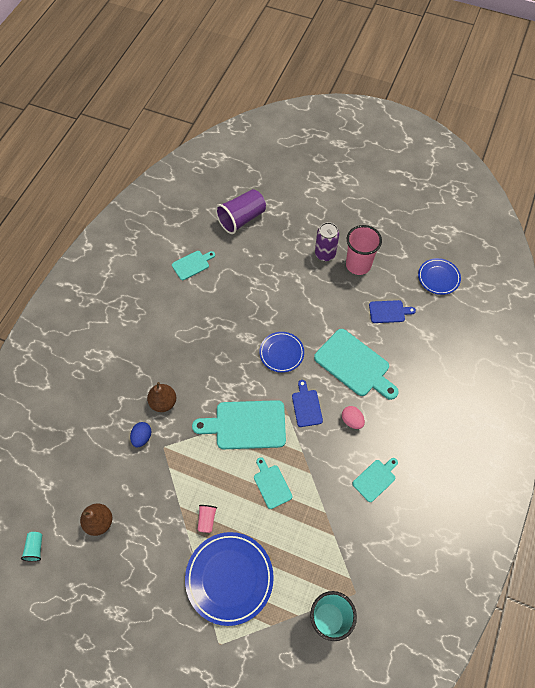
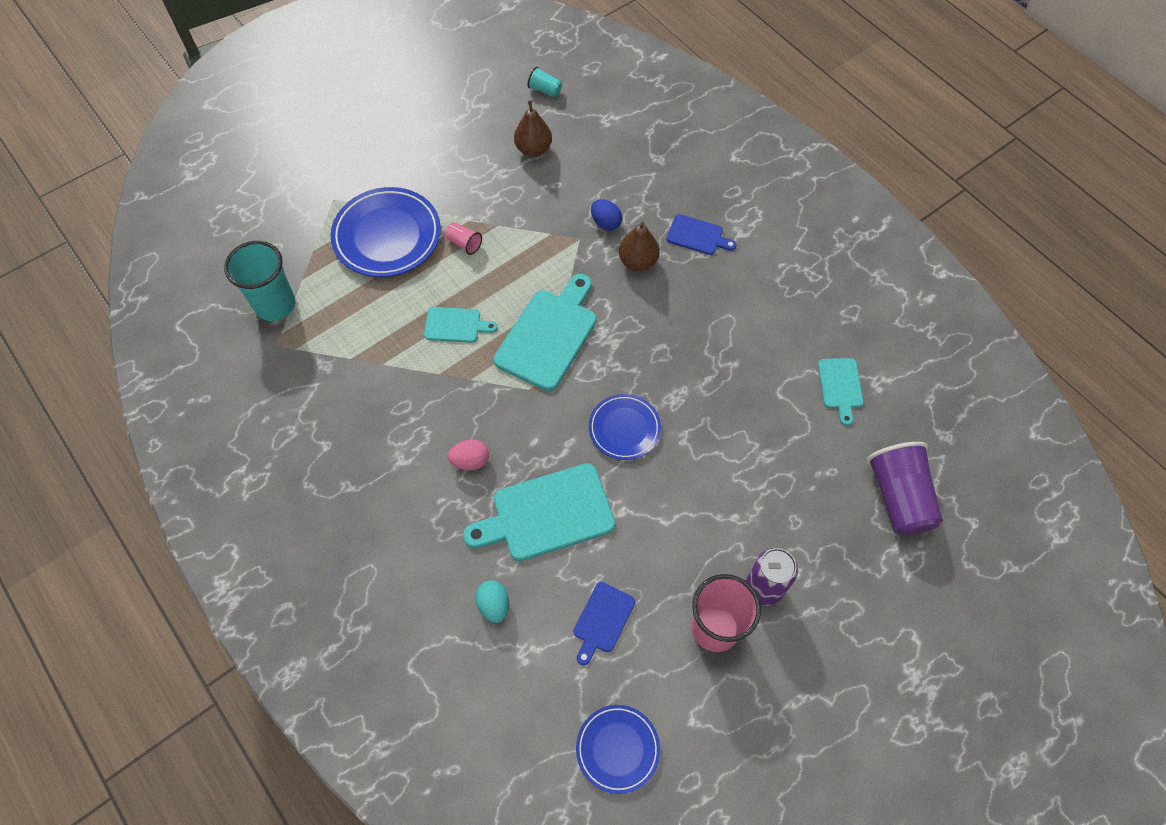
camera: 120 degrees right, 0 degrees up
blue cutting board [292,380,323,427] -> blue cutting board moved to [666,214,737,255]
turquoise cutting board [352,458,398,502] -> none
none -> turquoise egg [475,580,509,623]

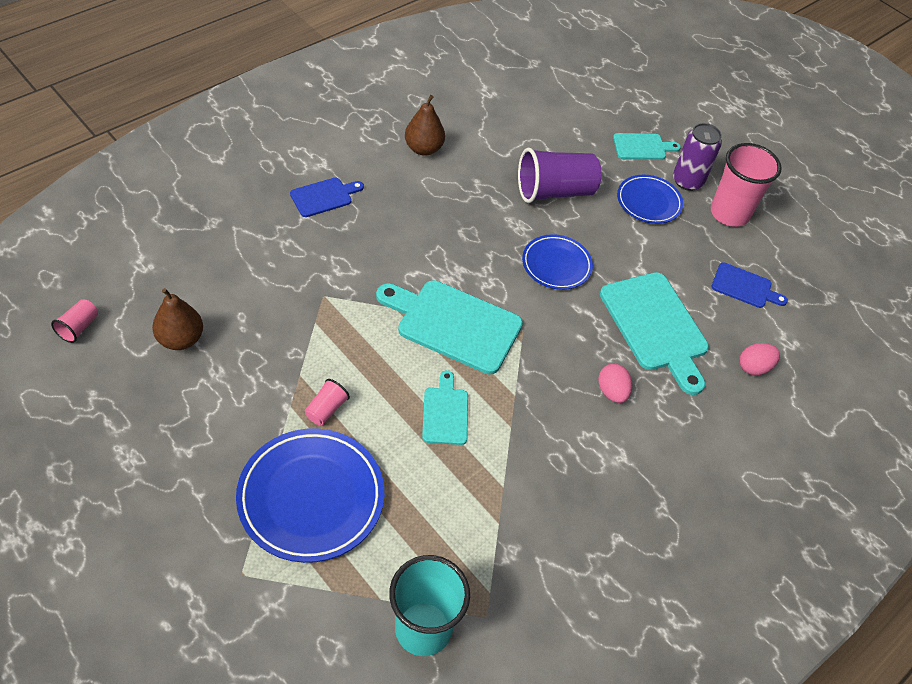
camera: 100 degrees left, 10 degrees down
turquoise egg [475,580,509,623] -> pink egg [739,343,780,375]
turquoise cup [527,67,562,97] -> pink cup [51,299,98,343]
blue plate [576,705,660,794] -> blue plate moved to [617,175,683,224]
blue egg [591,199,622,231] -> none
brown pear [619,221,660,271] -> brown pear moved to [405,95,445,156]
blue cutting board [666,214,737,255] -> blue cutting board turned 45 degrees clockwise [290,178,364,217]
turquoise cutting board [818,358,863,426] -> turquoise cutting board moved to [613,133,681,160]
purple cup [867,442,943,535] -> purple cup moved to [518,148,602,203]

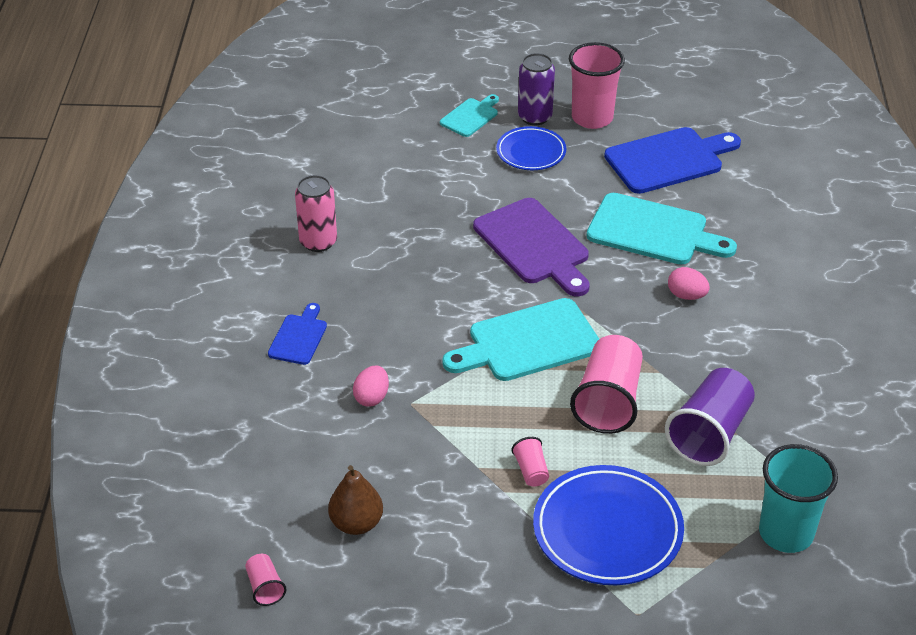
camera: 40 degrees left, 10 degrees down
brown pear [405,95,445,156] -> pink can [295,175,337,252]
turquoise cutting board [422,370,468,445] -> pink cup [570,335,643,434]
purple cup [518,148,602,203] -> purple cup moved to [665,368,755,466]
blue plate [522,234,593,290] -> purple cutting board [473,198,590,297]
blue cutting board [711,262,788,308] -> blue cutting board [604,127,741,194], size x1.87
pink egg [739,343,780,375] -> pink egg moved to [353,365,389,407]

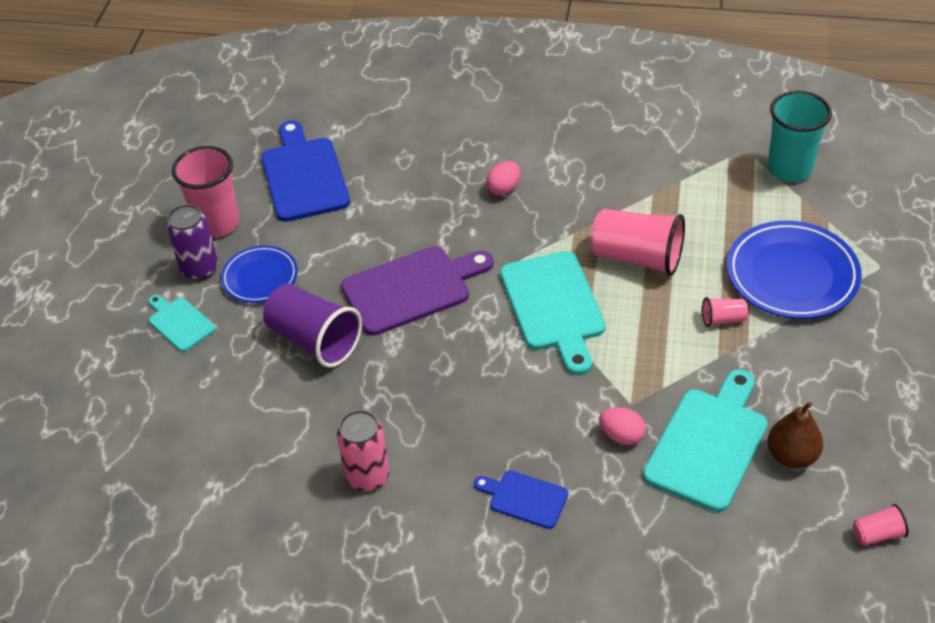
camera: 80 degrees left, 5 degrees up
turquoise cutting board [587,193,737,265] -> turquoise cutting board moved to [643,369,768,512]
purple cup [665,368,755,466] -> purple cup moved to [263,284,362,368]

